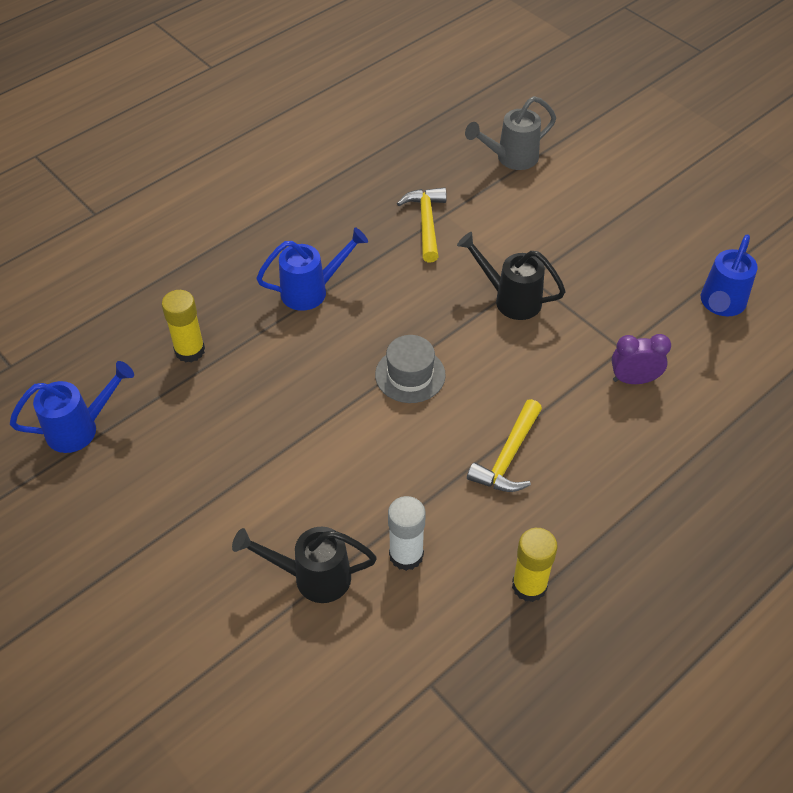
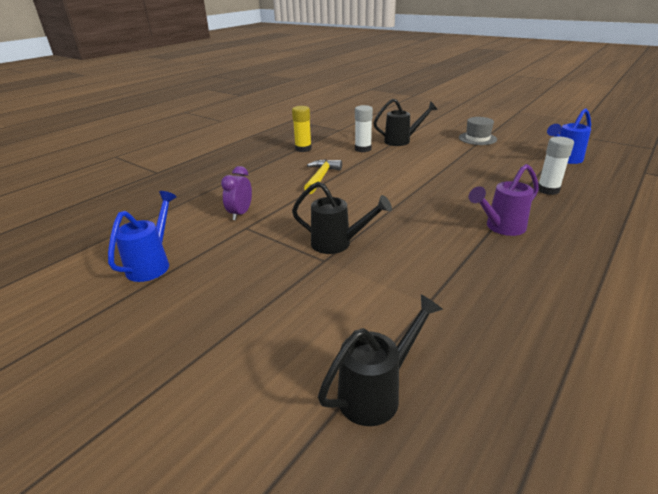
camera: 170 degrees right, 20 degrees down
yellow glue stick [162,290,205,362] -> white glue stick [538,136,574,195]
blue watering can [256,227,368,311] -> purple watering can [469,164,539,236]
grey hat [375,335,446,403] -> grey hat moved to [459,117,497,145]
yellow hammer [397,187,446,262] -> none
grey watering can [465,96,556,170] -> black watering can [318,294,443,426]
purple clock [611,334,671,384] -> purple clock turned 120 degrees clockwise [221,166,252,220]

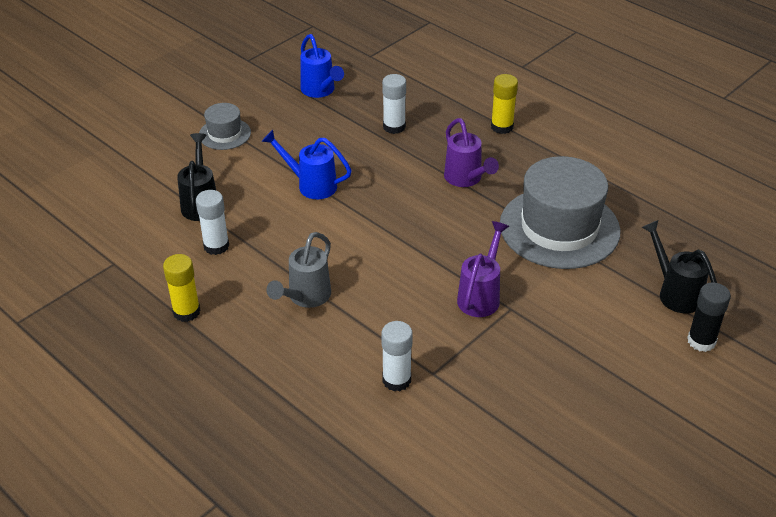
camera: 85 degrees left, 10 degrees up
blue watering can [108,191,177,282] -> blue watering can moved to [262,130,352,199]
purple clock [221,166,252,220] -> white glue stick [381,321,413,391]
black watering can [292,182,392,254] -> purple watering can [457,221,509,317]
yellow hammer [304,159,342,194] -> grey watering can [266,232,331,308]
none -> yellow glue stick [491,74,518,134]
none -> grey hat [500,156,621,269]
none -> black glue stick [687,282,731,352]

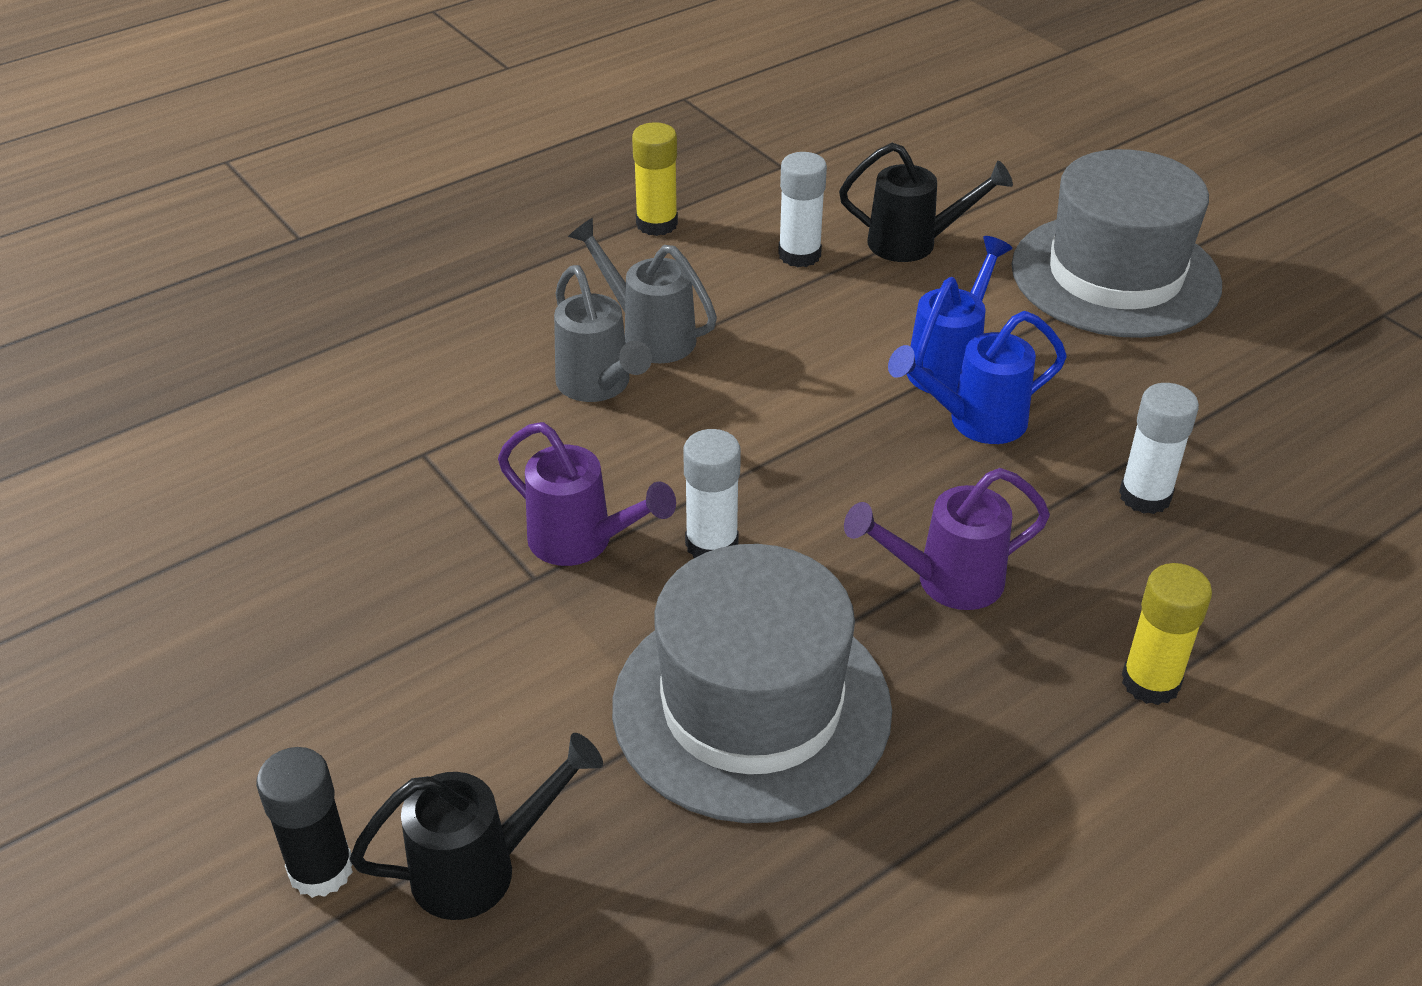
camera: 100 degrees right, 0 degrees up
grey hat [199,103,251,150] -> grey hat [1011,149,1222,338], size x2.08
blue watering can [300,34,344,98] -> blue watering can moved to [888,311,1067,444]
white glue stick [381,321,413,391] -> white glue stick moved to [683,429,741,558]
none -> grey watering can [554,265,652,402]

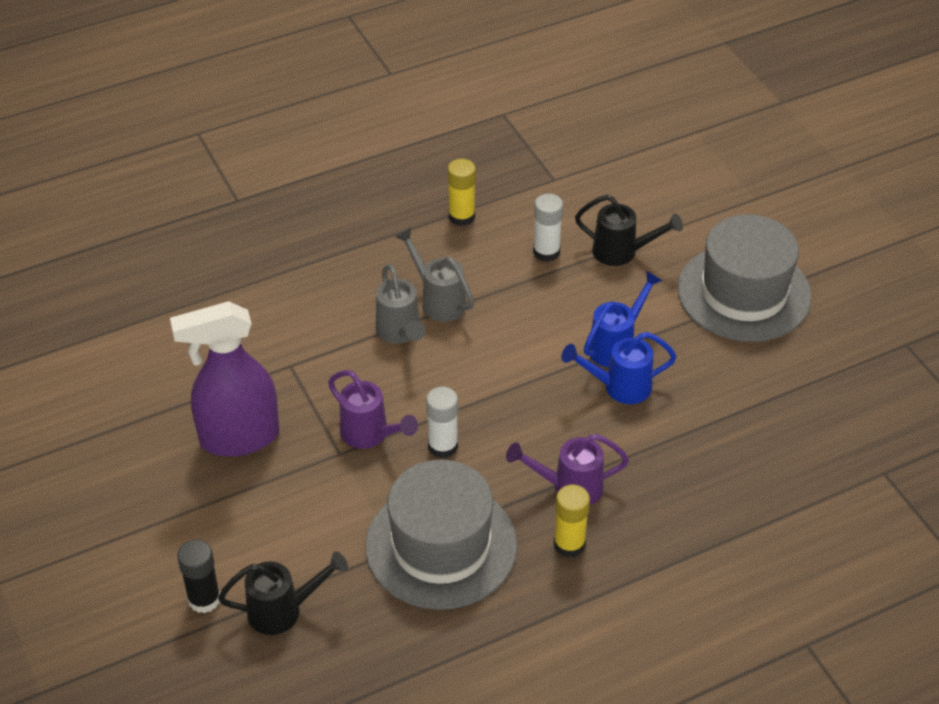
camera: 10 degrees right, 5 degrees up
white glue stick [1119,383,1199,514] -> none
yellow glue stick [1122,563,1212,705] -> yellow glue stick moved to [554,485,590,557]
none -> purple spray bottle [170,301,279,457]

